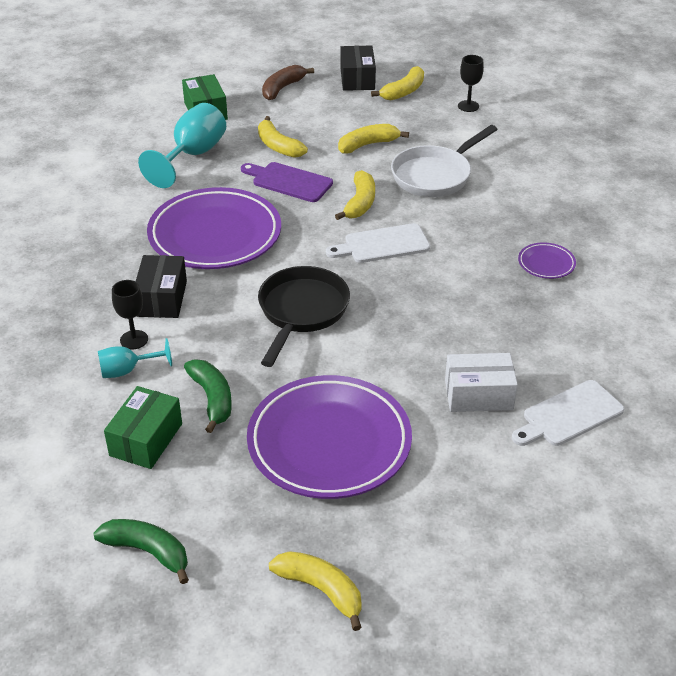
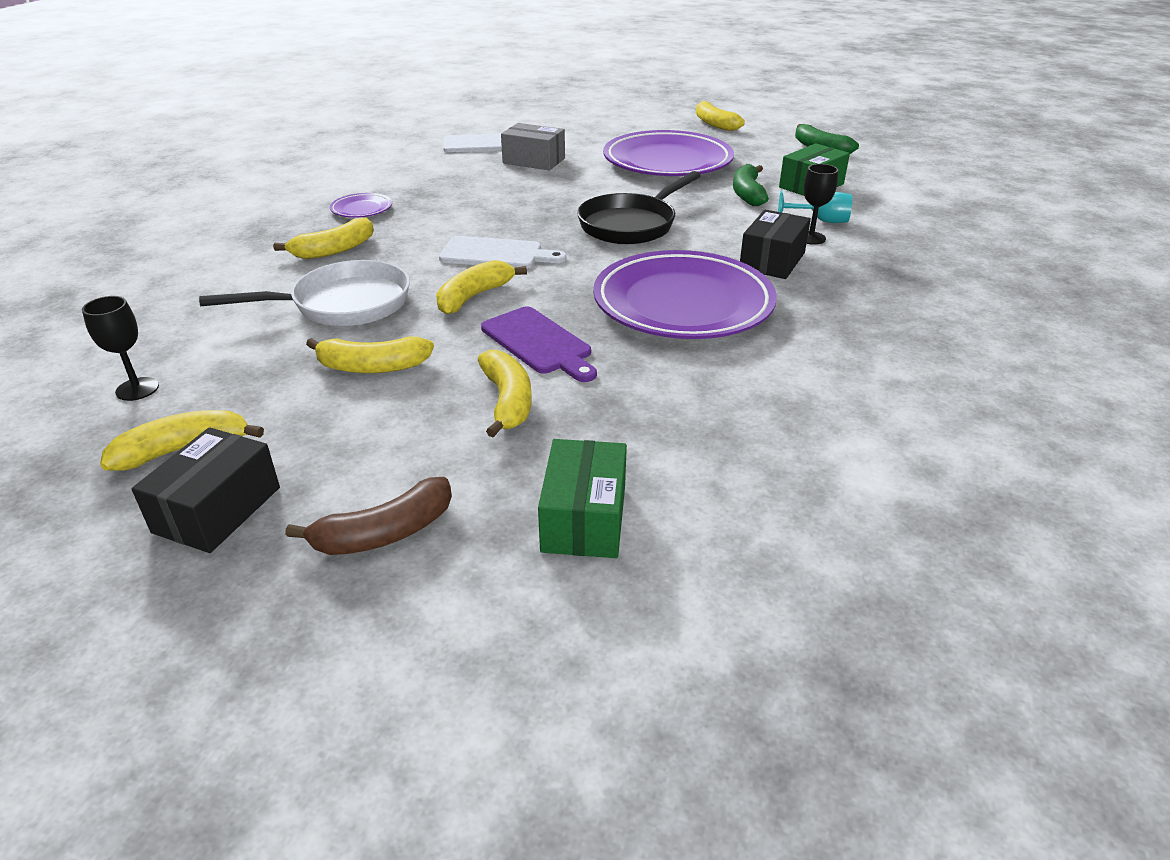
camera: 155 degrees left, 5 degrees down
turquoise goblet [138,103,226,188] -> none
white box [445,353,518,412] -> grey box [501,123,565,170]
none -> yellow banana [273,217,374,259]

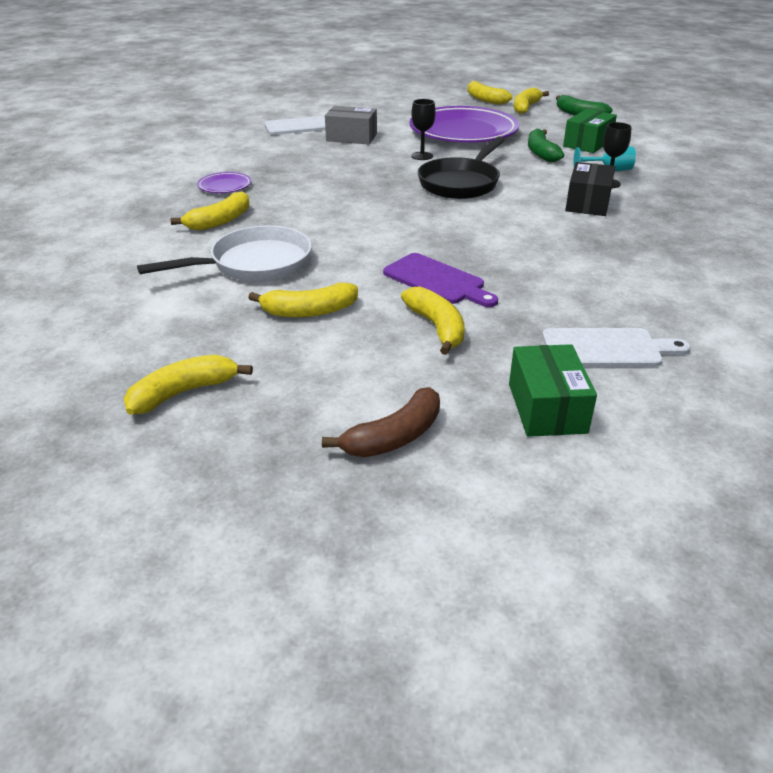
camera: 10 degrees left, 0 degrees up
black goblet [82,296,159,401] -> black goblet moved to [411,99,436,160]
black box [131,427,280,553] -> none
yellow banana [436,260,527,314] -> yellow banana moved to [514,87,549,114]
white cutting board [439,236,566,269] -> white cutting board moved to [542,328,691,367]
purple plate [593,250,777,339] -> none

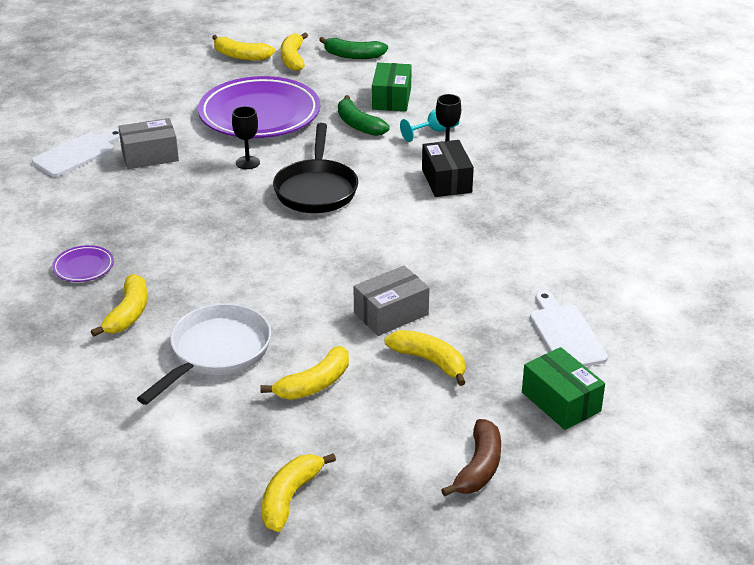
camera: 30 degrees left, 0 degrees up
purple cutting board [383,253,498,307] -> grey box [354,266,430,336]
white cutting board [542,328,691,367] -> white cutting board turned 75 degrees counterclockwise [530,291,608,367]

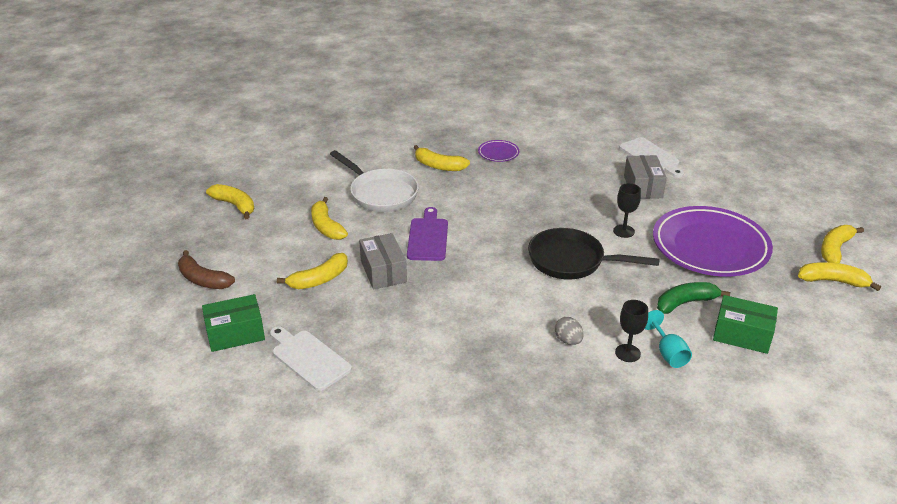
camera: 105 degrees right, 0 degrees up
green banana [319,37,388,59] -> none
black box [422,140,474,197] -> grey egg [555,317,584,345]
white cutting board [530,291,608,367] -> white cutting board turned 135 degrees counterclockwise [270,326,352,391]
none -> purple cutting board [407,207,448,261]

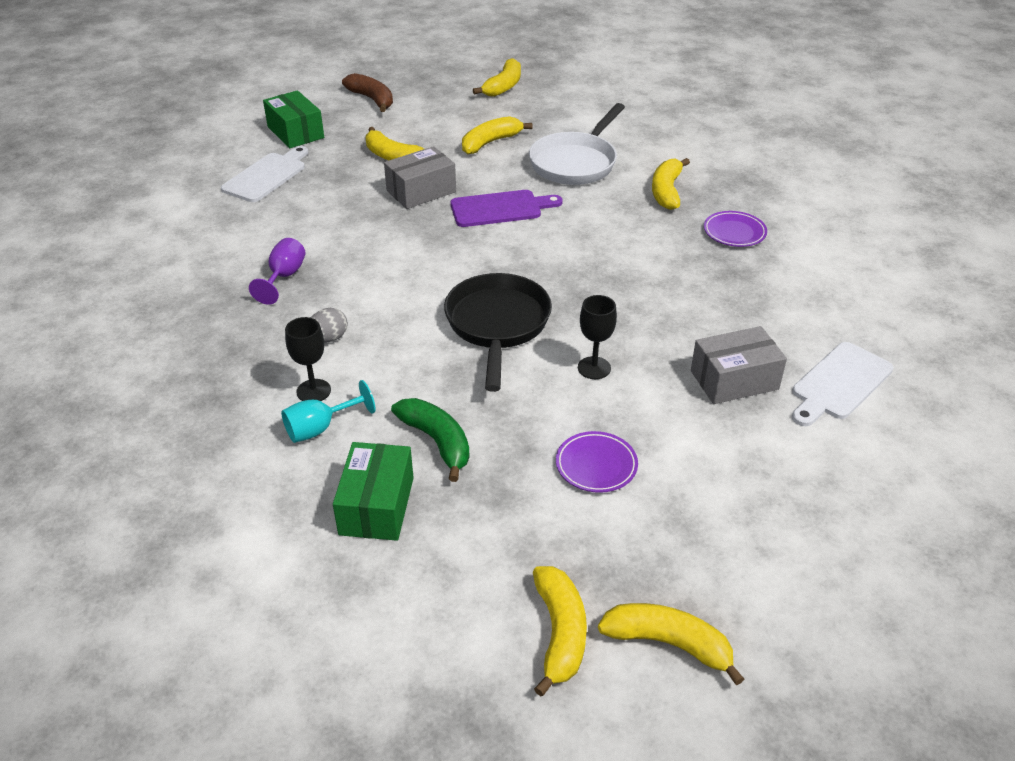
camera: 75 degrees right, 5 degrees up
brown banana [178,250,235,289] -> brown banana turned 120 degrees clockwise [342,73,393,112]
purple plate [653,206,773,276] -> purple plate [556,431,638,493], size x0.42
none -> purple goblet [249,238,306,305]

